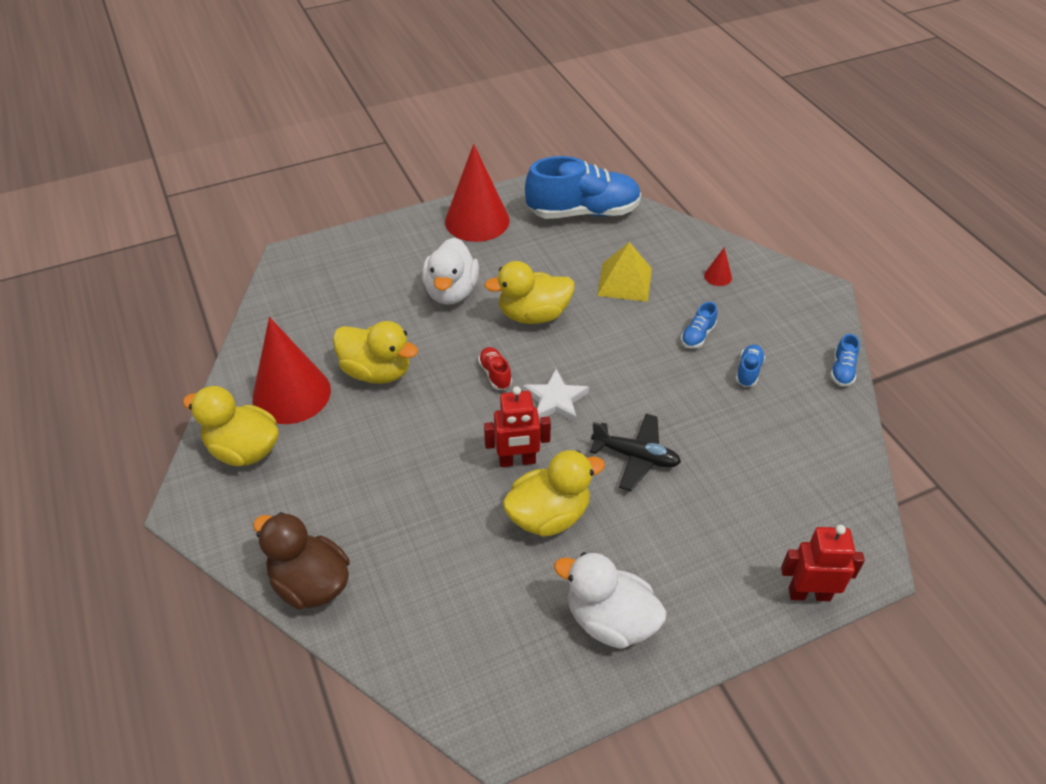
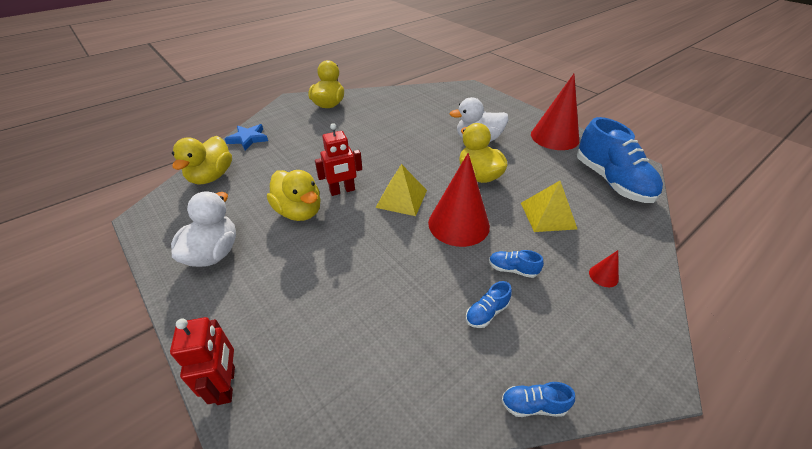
camera: 75 degrees right, 5 degrees down
red cone [253,317,331,424] -> red cone moved to [428,153,490,247]
brown duck [253,512,350,610] -> blue star [225,124,268,150]
yellow duck [333,321,418,384] -> yellow duck moved to [172,136,232,184]
red shoe [478,347,512,390] -> none
red robot [484,386,551,467] -> red robot turned 90 degrees counterclockwise [315,123,362,196]
white star [523,369,589,423] -> yellow pyramid [375,164,427,216]
black plane [590,414,681,491] -> none
blue shoe [735,344,765,387] -> blue shoe turned 135 degrees clockwise [466,281,512,328]

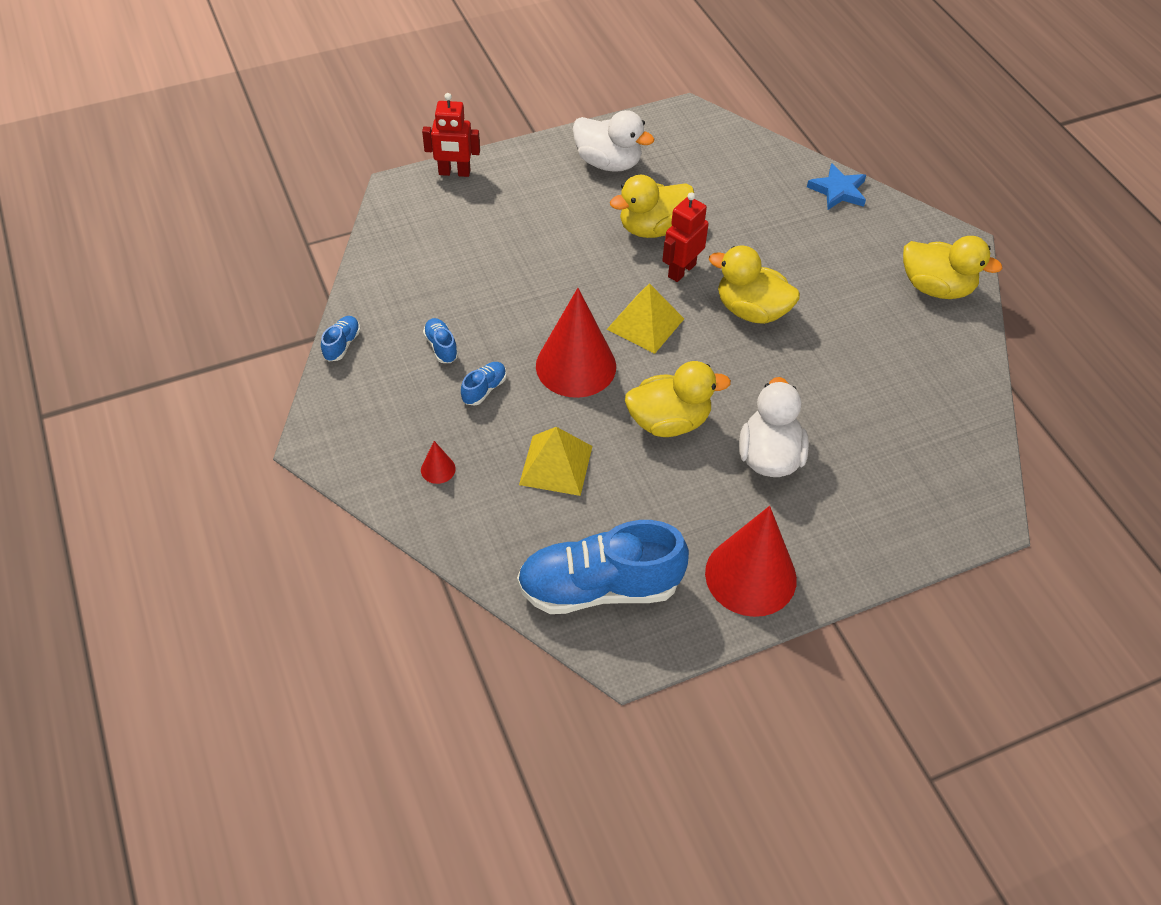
camera: 105 degrees right, 10 degrees up
yellow duck [172,136,232,184] -> yellow duck moved to [709,246,800,324]
red robot [315,123,362,196] -> red robot turned 45 degrees clockwise [662,192,709,282]

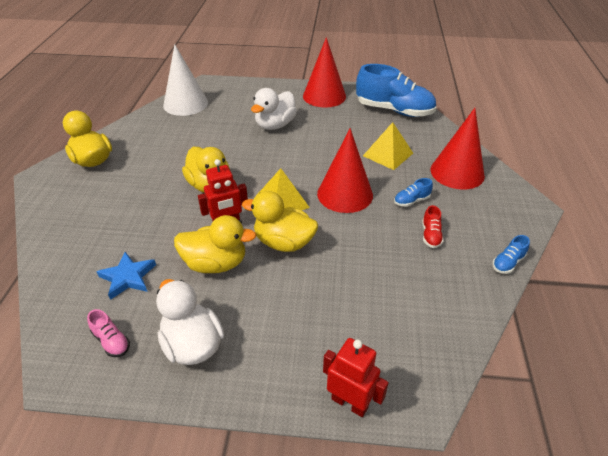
camera: 150 degrees left, 10 degrees down
red cone [421,441,456,484] -> red cone [431,108,485,190], size x2.49
blue shoe [423,318,458,363] -> red shoe [422,205,444,248]
yellow duck [625,361,731,437] -> yellow duck moved to [242,191,318,252]
blue star [807,163,866,210] -> blue star moved to [97,252,156,300]
none -> pink shoe [87,309,130,357]
none -> white cone [163,44,208,116]

